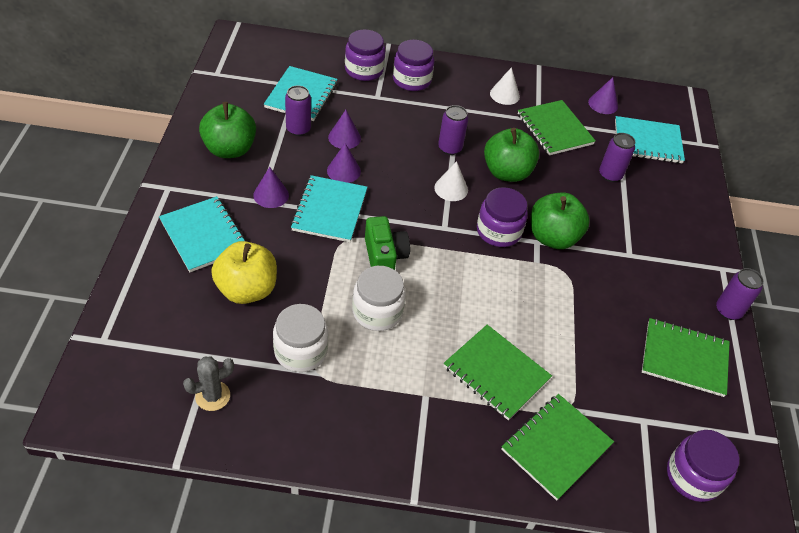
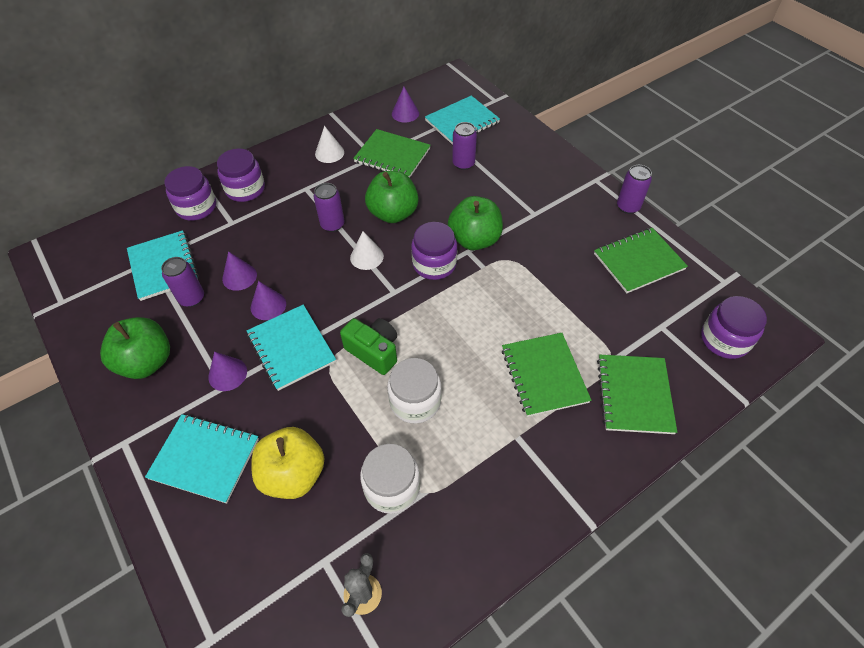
camera: 35 degrees left, 5 degrees up
green notebook [444,325,552,420] -> green notebook turned 75 degrees clockwise [502,333,591,417]

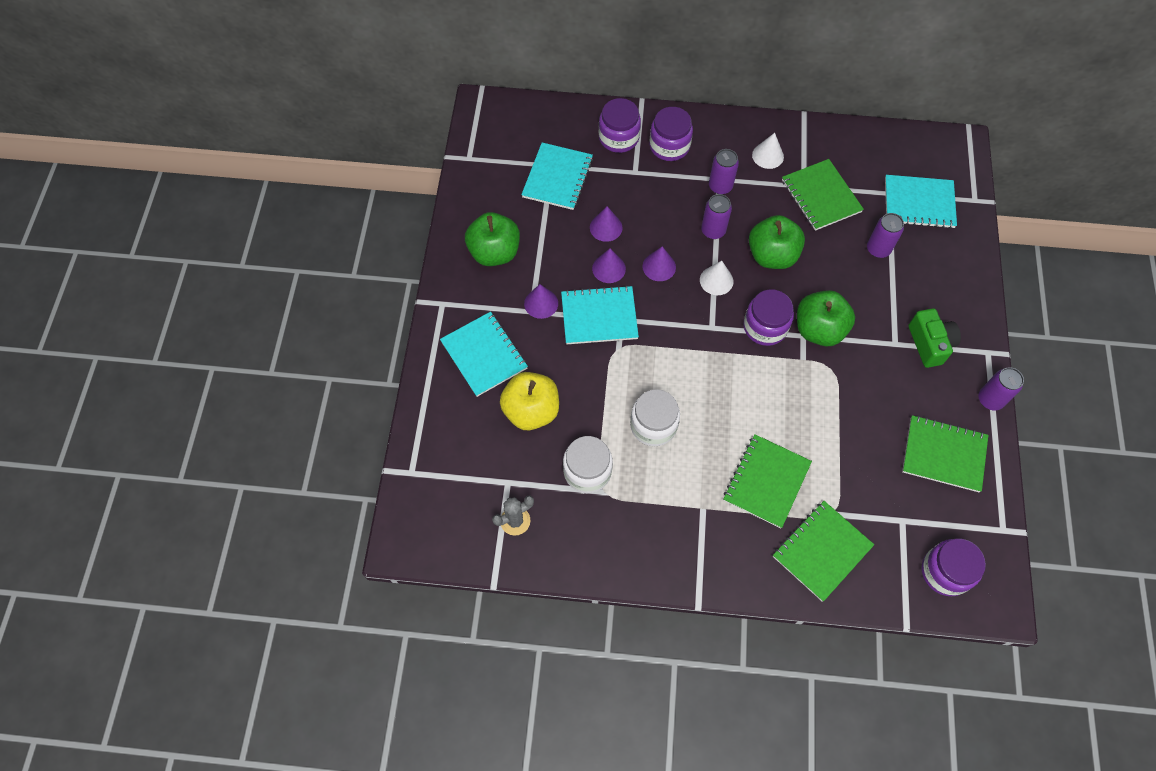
camera: 40 degrees right, 10 degrees up
purple can [161,257,204,307] -> purple can moved to [709,149,739,195]
turquoise notebook [247,304,336,391] -> turquoise notebook turned 75 degrees clockwise [561,285,639,344]
green camera [340,318,397,375] -> green camera moved to [908,308,961,368]
purple cone [392,87,419,123] -> purple cone moved to [643,246,676,281]

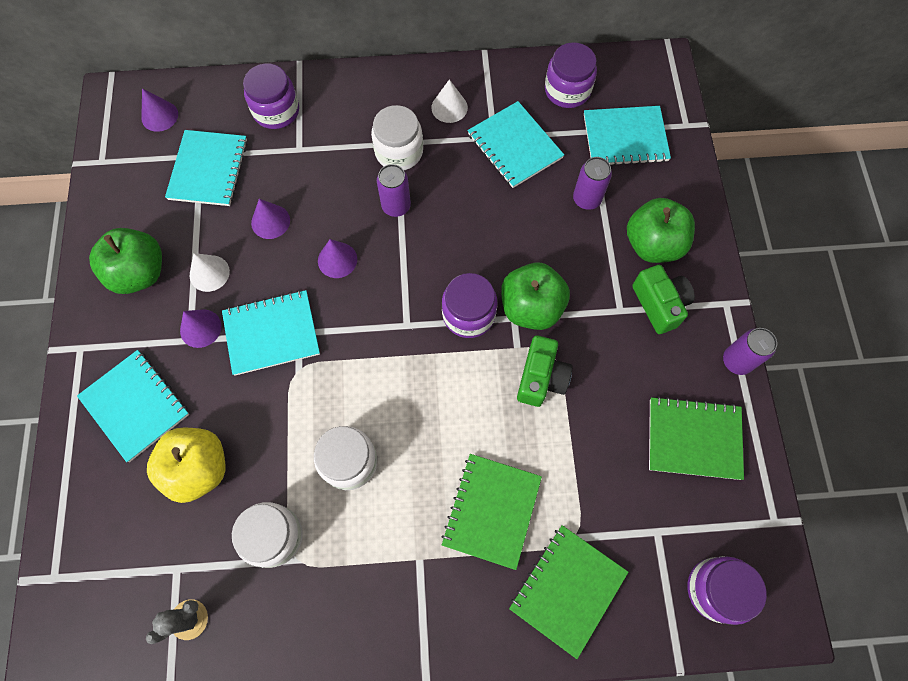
camera: 10 degrees left, 5 degrees up
purple cone [592,248,626,283] -> purple cone moved to [141,88,178,132]
purple jar [649,107,693,161] -> purple jar moved to [545,42,597,108]
white cone [700,261,733,295] -> white cone moved to [190,253,230,292]
purple can [709,149,739,195] -> white jar [371,105,423,170]
green apple [749,215,805,269] -> green apple moved to [627,198,695,263]
green notebook [782,159,864,231] -> turquoise notebook [468,101,564,188]
none -> green camera [517,335,573,407]

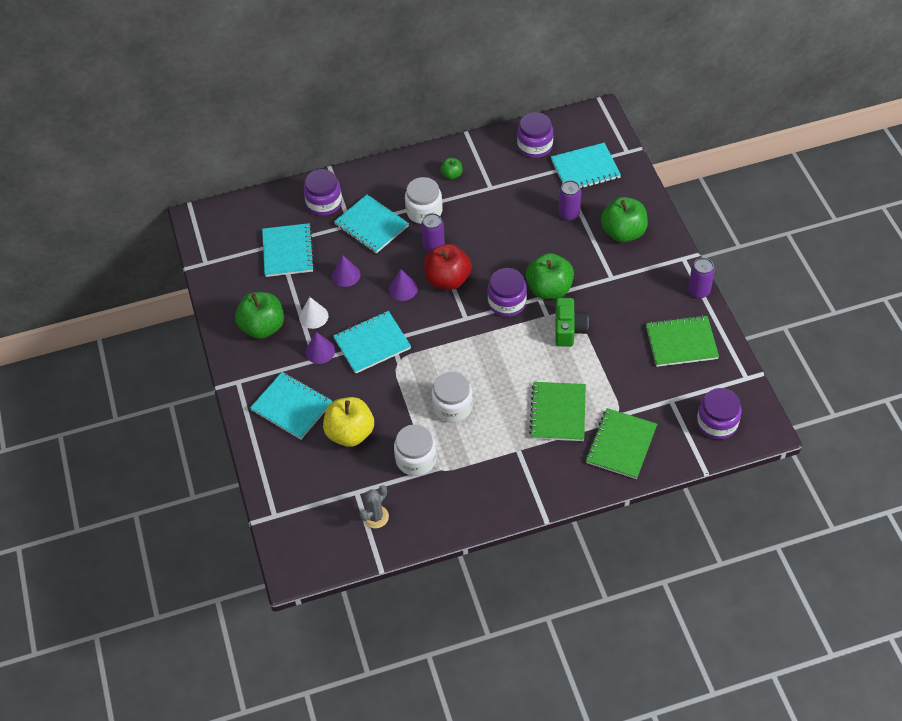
camera: 10 degrees left, 15 degrees down
purple cone [141,88,178,132] -> none
white cone [431,79,468,123] -> green apple [440,158,462,179]
turquoise notebook [468,101,564,188] -> turquoise notebook moved to [334,195,409,254]
green camera [632,265,695,334] -> none
none -> red apple [424,244,472,290]

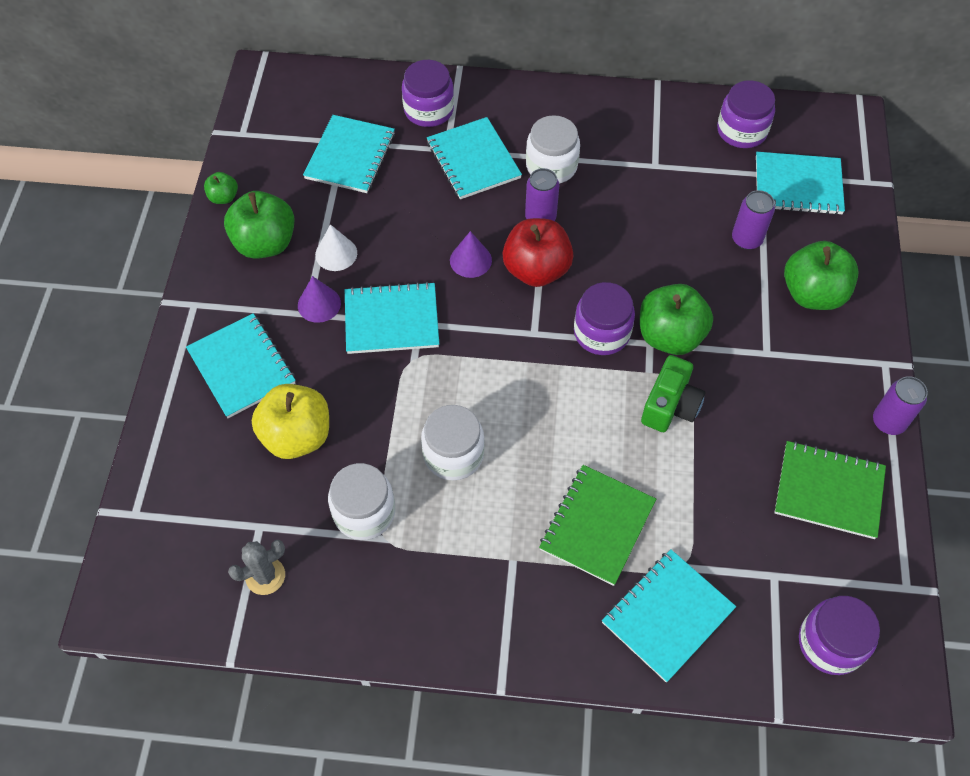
camera: 20 degrees right, 5 degrees up
purple cone [332,255,361,287] -> none
green apple [440,158,462,179] -> green apple moved to [204,172,238,204]
green notebook [586,408,657,479] -> turquoise notebook [602,550,736,682]

